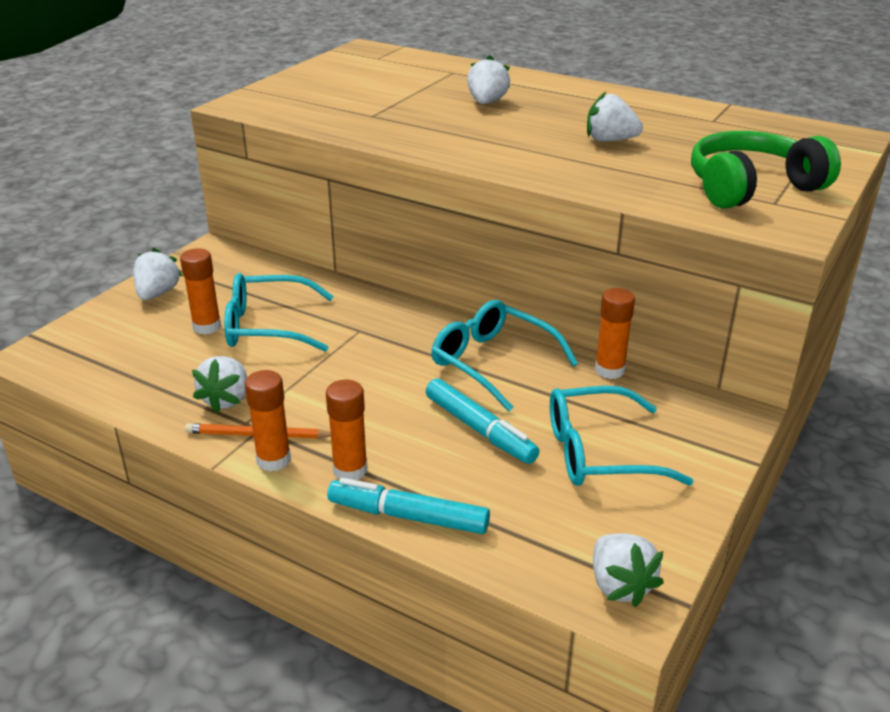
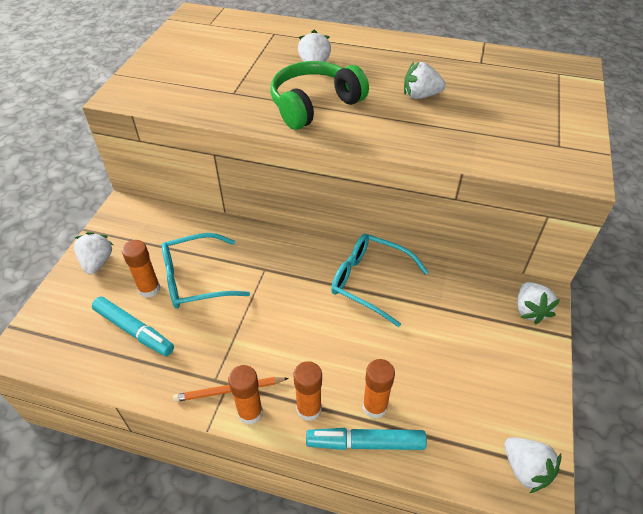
camera: 15 degrees left, 15 degrees up
white strawberry [192,356,247,413] -> white strawberry moved to [517,282,560,324]
turquoise marker [426,378,540,464] -> turquoise marker moved to [92,297,174,356]
turquoise glasses [550,386,693,486] -> none
orange glue stick [595,288,635,379] -> orange glue stick moved to [363,359,395,419]
green headphones [691,131,841,209] -> green headphones moved to [270,61,369,130]

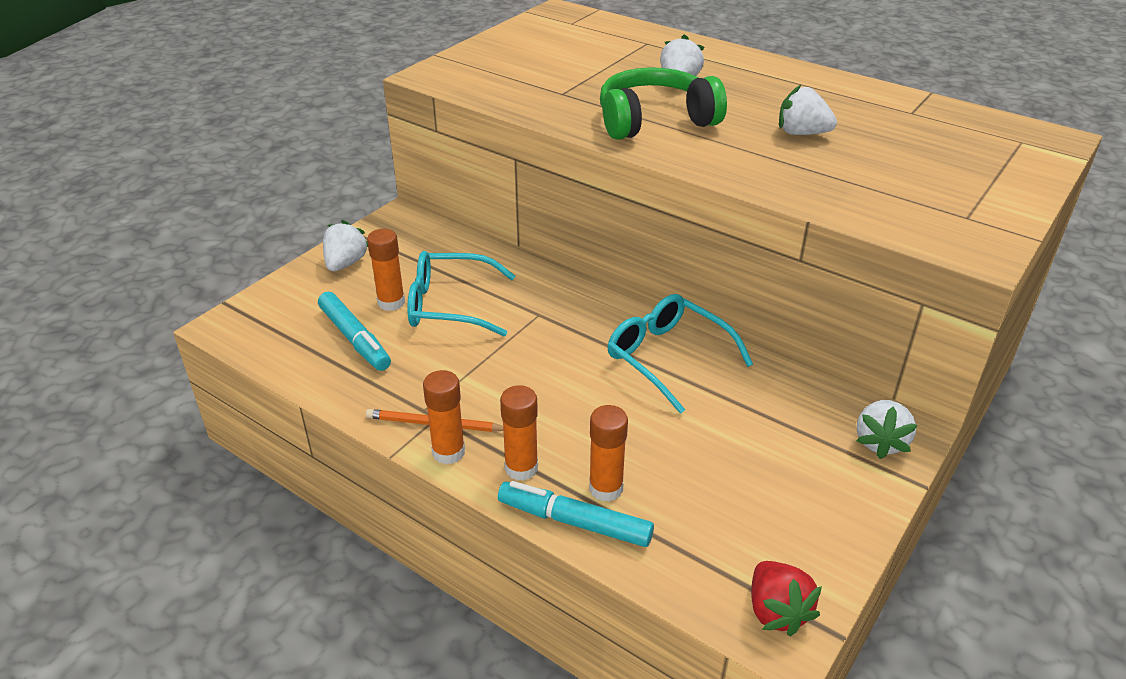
camera: 20 degrees right, 10 degrees down
white strawberry [504,437,561,493] -> red strawberry [751,561,822,637]

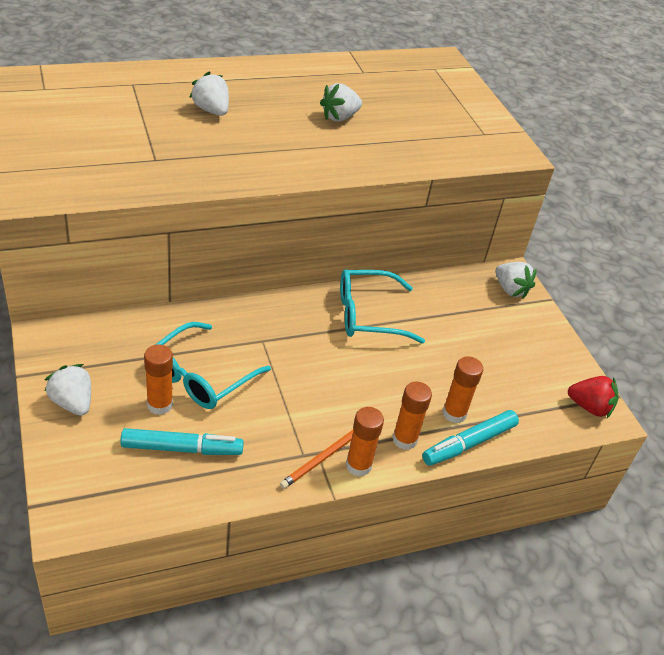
camera: 60 degrees left, 5 degrees up
green headphones [600,67,727,140] -> none

